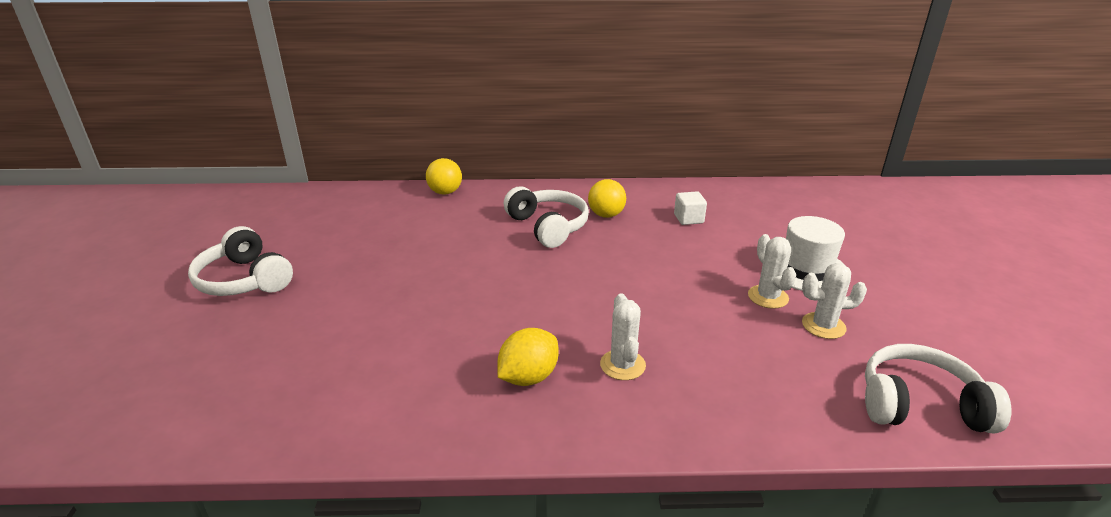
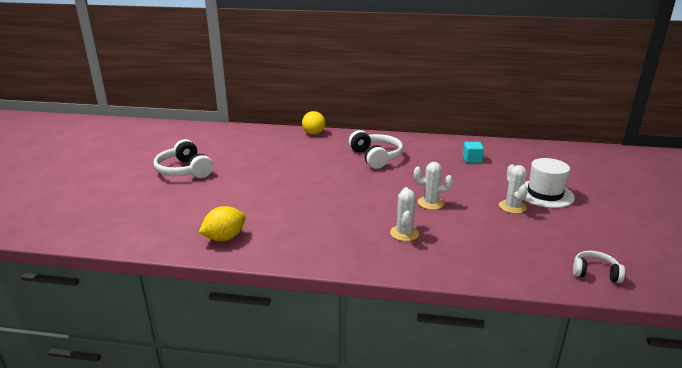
camera: 10 degrees right, 5 degrees down
yellow lemon [497,328,559,386] -> yellow lemon moved to [199,206,245,241]
yellow ball [588,179,626,218] -> none
white cube [674,191,707,225] -> turquoise cube [463,142,484,163]
white cactus [802,263,867,339] -> white cactus moved to [414,162,453,210]
white headphones [865,344,1011,434] -> white headphones [573,251,625,283], size x0.58

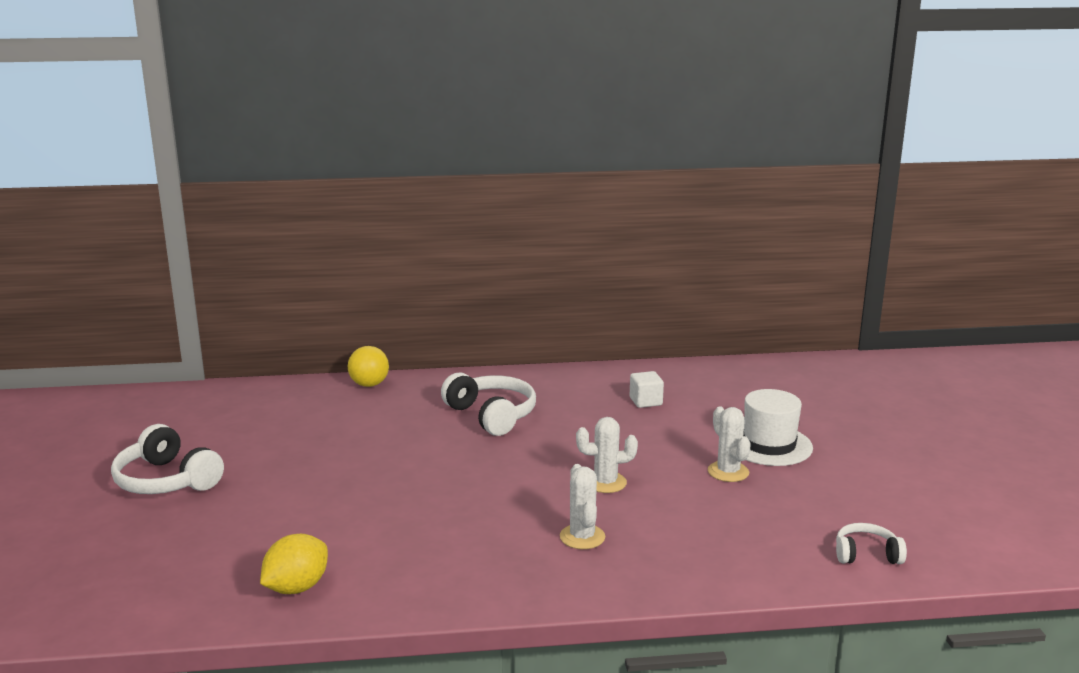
camera: 15 degrees left, 5 degrees down
turquoise cube [463,142,484,163] -> white cube [630,371,664,408]

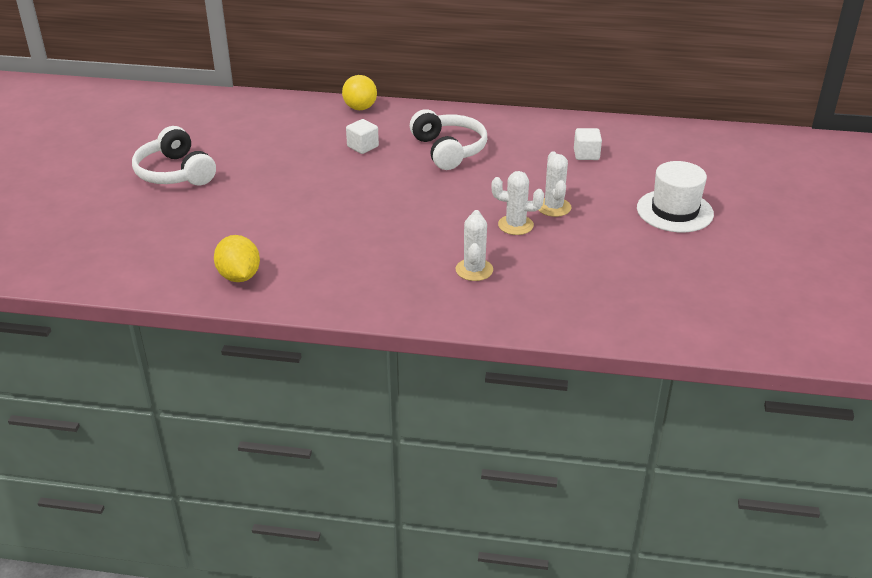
camera: 15 degrees right, 15 degrees up
yellow lemon [260,534,328,594] -> yellow lemon turned 75 degrees counterclockwise [214,235,260,282]
white cactus [708,406,751,482] -> white cactus moved to [538,151,571,217]
white headphones [836,523,907,564] -> none
none -> white cube [346,119,379,154]

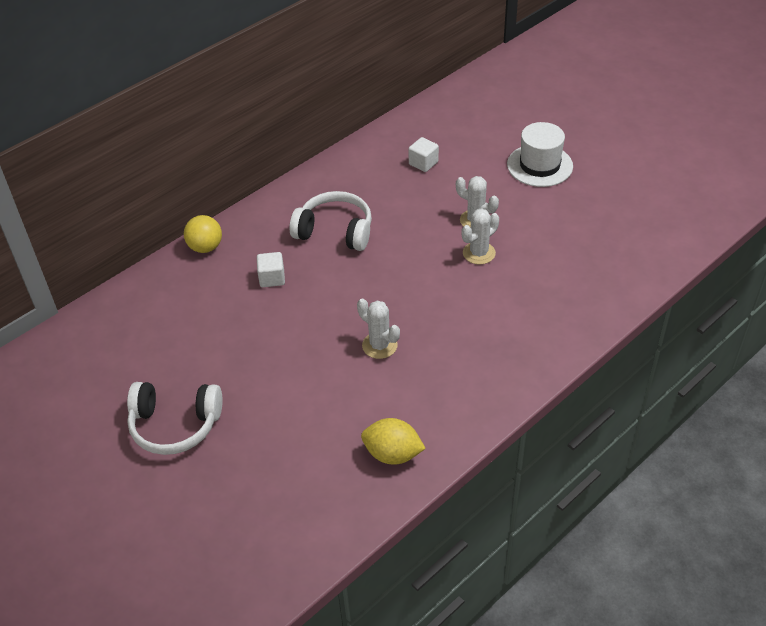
camera: 50 degrees left, 10 degrees up
white cactus [455,210,493,281] -> white cactus moved to [357,298,400,359]

